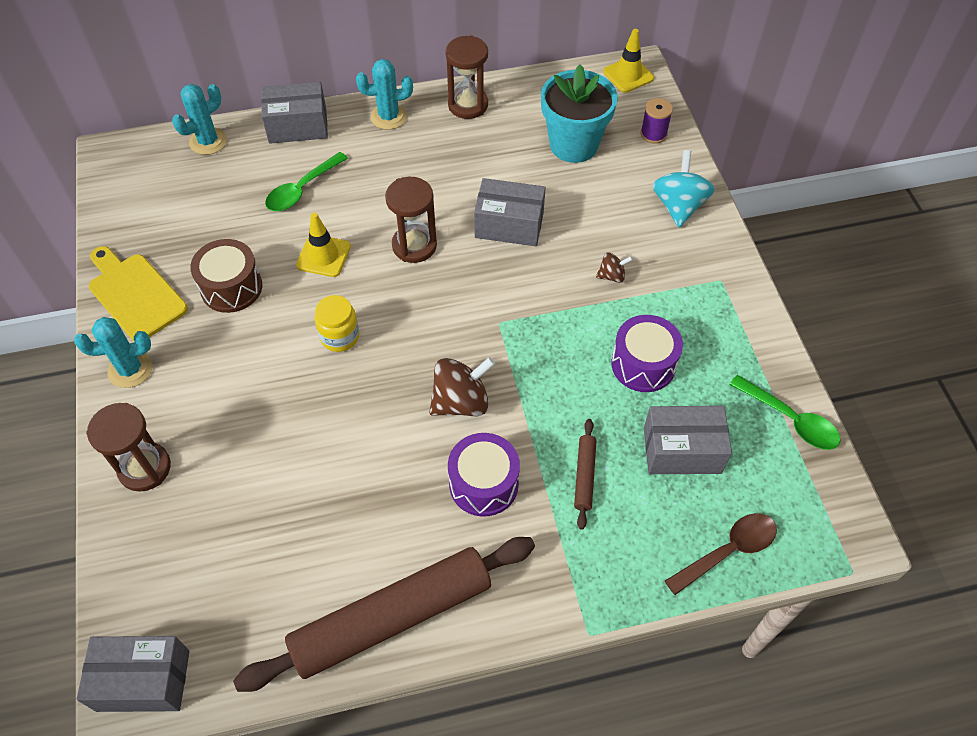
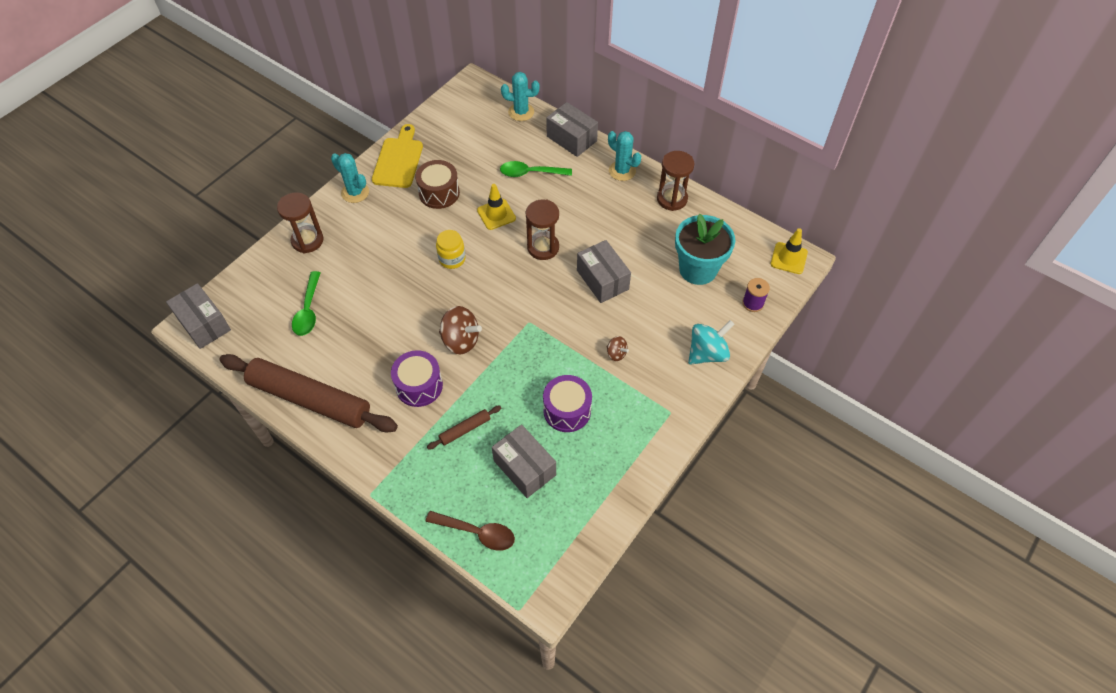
camera: 50 degrees right, 0 degrees up
green spoon [729,375,840,450] -> green spoon moved to [292,271,321,336]

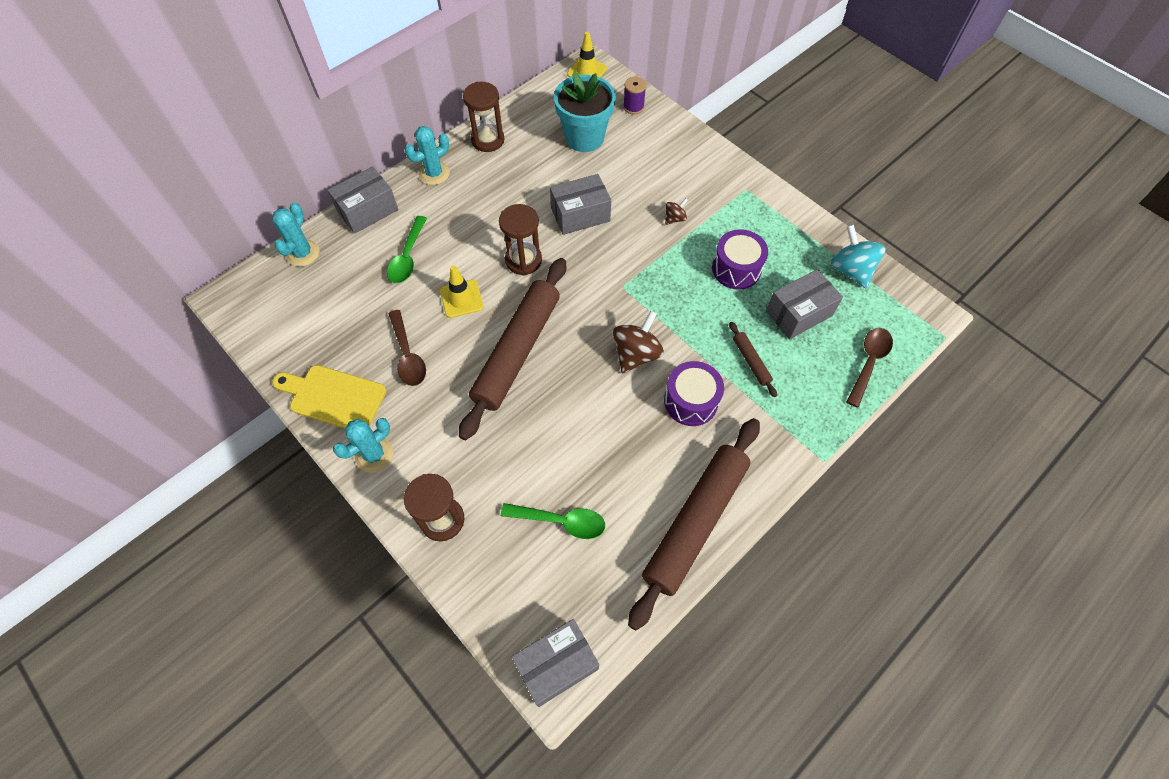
camera: 80 degrees left, 5 degrees up
brown drum [415,160,460,209] -> brown spoon [389,310,426,386]
yellow jar [436,230,465,269] -> brown rolling pin [459,258,566,440]
turquoise spinning top [688,320,735,365] -> turquoise spinning top moved to [831,225,886,288]

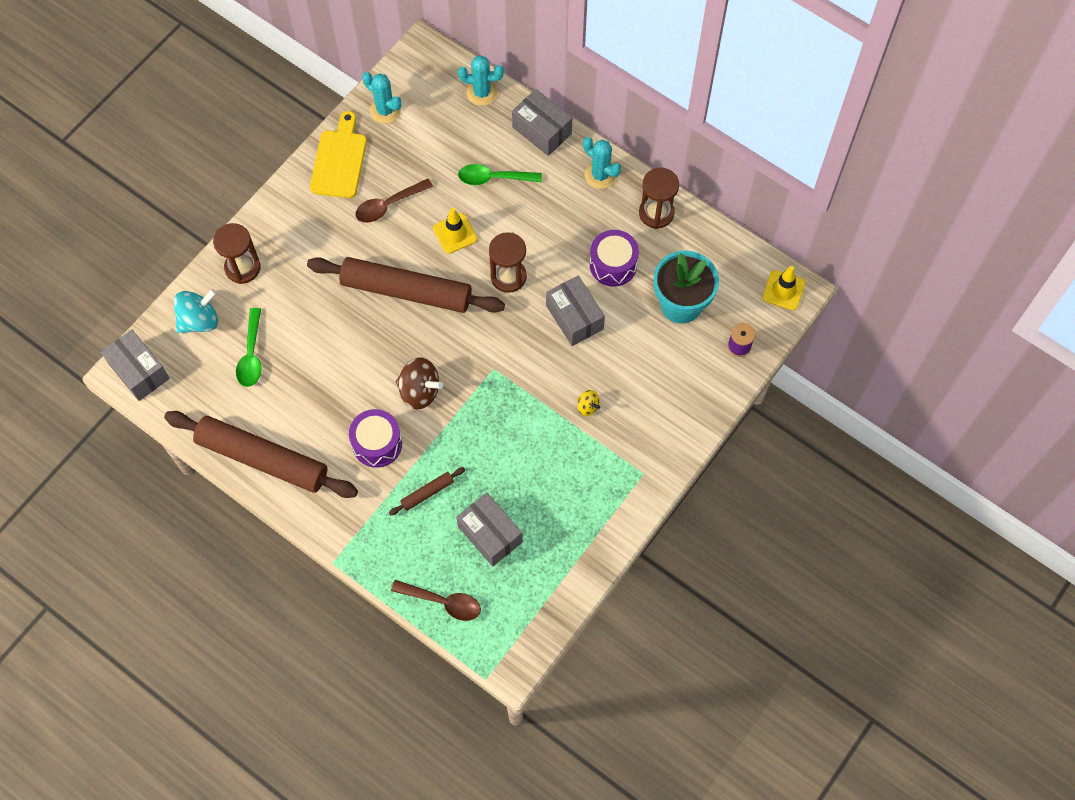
camera: 80 degrees right, 5 degrees up
turquoise cactus [333,418,393,473] -> turquoise cactus moved to [362,72,401,124]
brown spinning top [665,198,688,225] -> yellow spinning top [577,390,600,416]
purple drum [712,229,768,290] -> purple drum moved to [590,230,639,287]
turquoise spinning top [831,225,886,288] -> turquoise spinning top moved to [174,289,218,333]

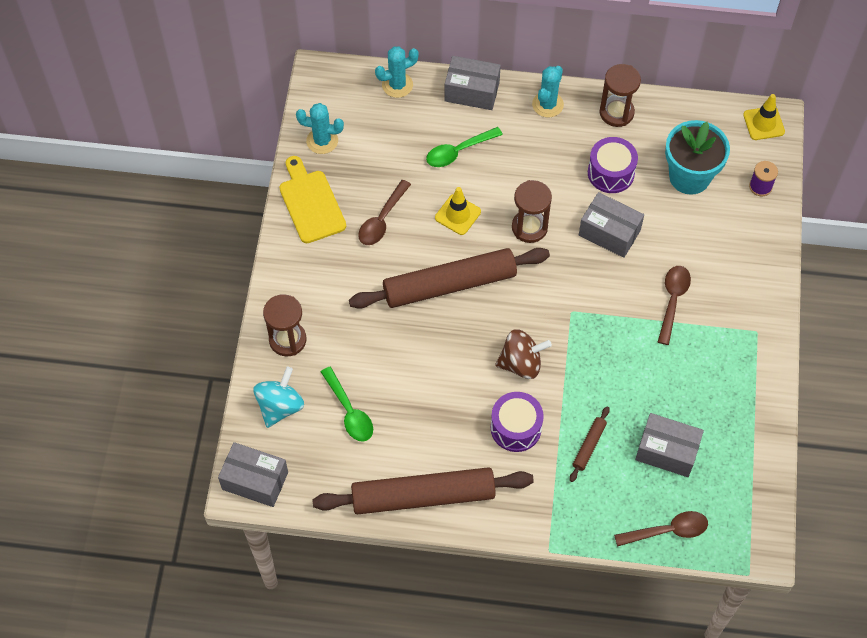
camera: 30 degrees left, 5 degrees down
yellow spinning top [577,390,600,416] -> brown spoon [658,266,691,345]
turquoise cactus [583,137,621,189] -> turquoise cactus turned 75 degrees counterclockwise [532,66,564,118]

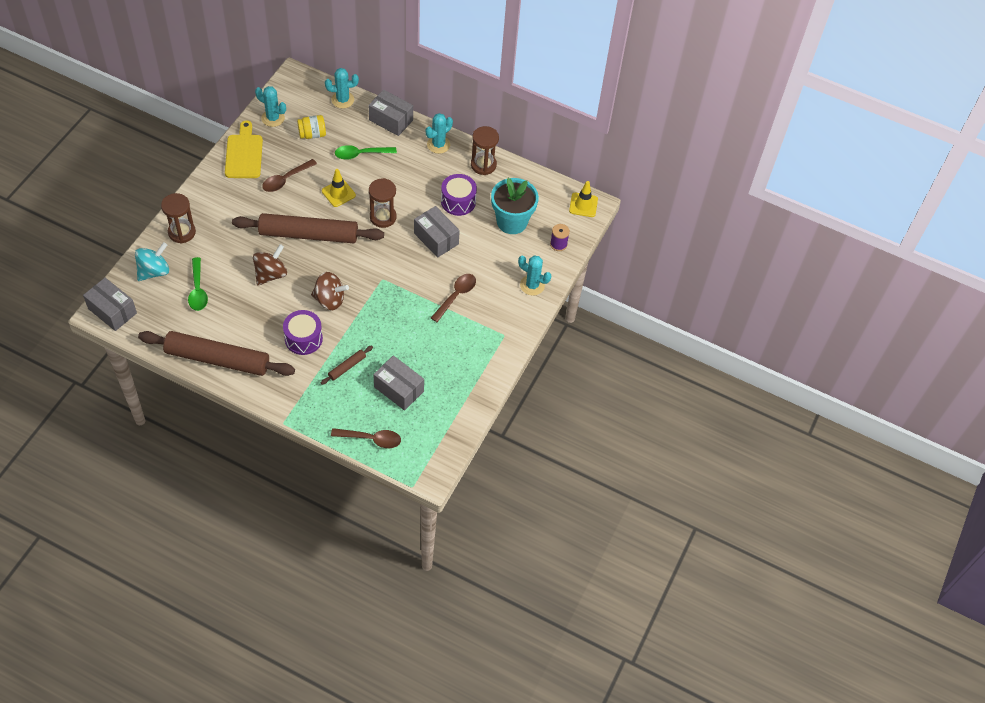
camera: 15 degrees right, 5 degrees down
none -> brown spinning top [253,244,287,286]
none -> yellow jar [297,115,326,139]
none -> turquoise cactus [518,255,551,296]

